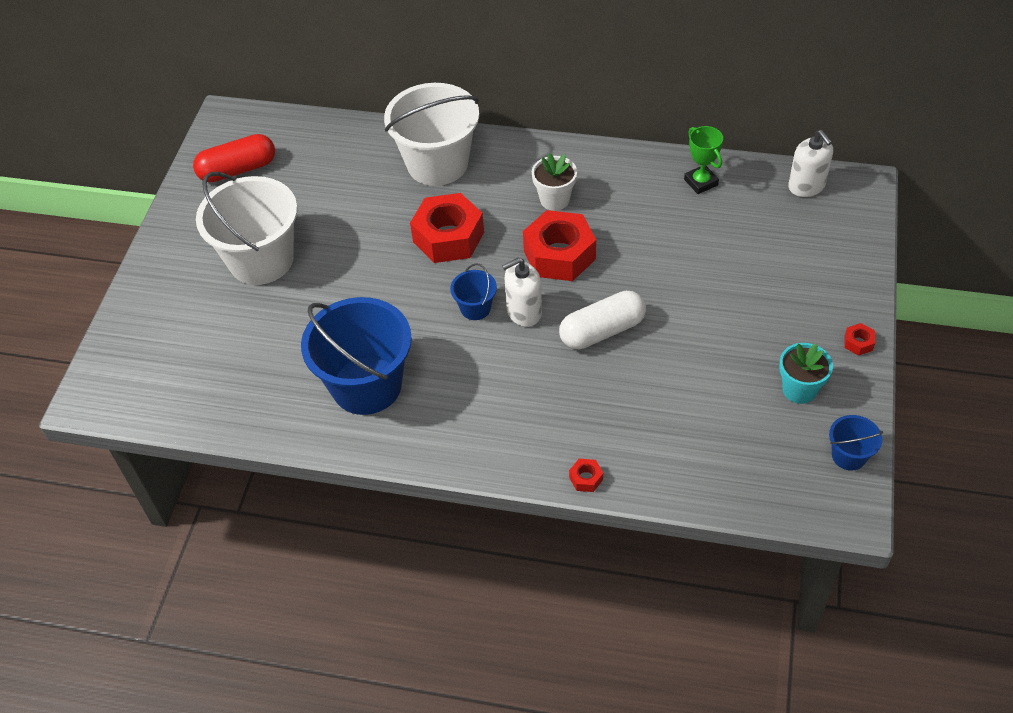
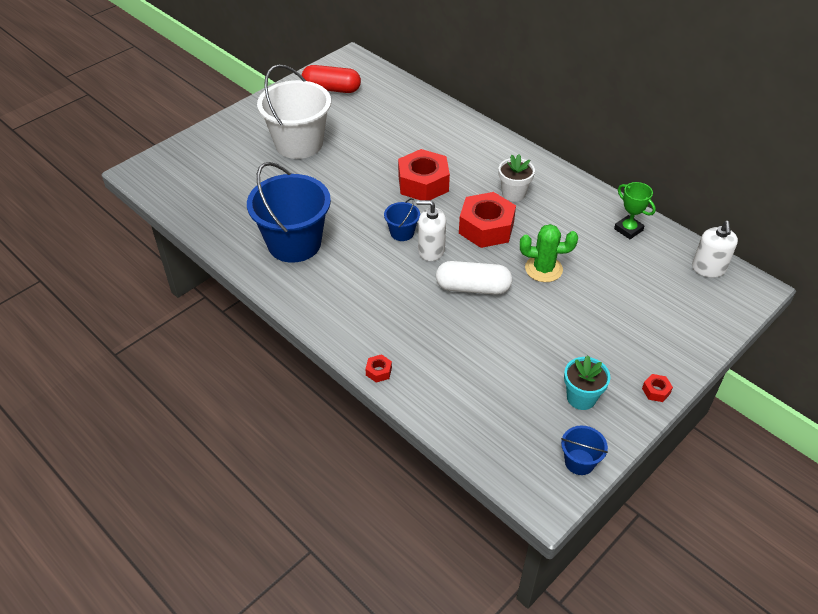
camera: 30 degrees right, 5 degrees down
white bucket [384,83,479,186] -> none
green trophy [684,126,723,194] -> green trophy turned 45 degrees counterclockwise [614,182,656,239]
none -> green cactus [520,224,578,282]

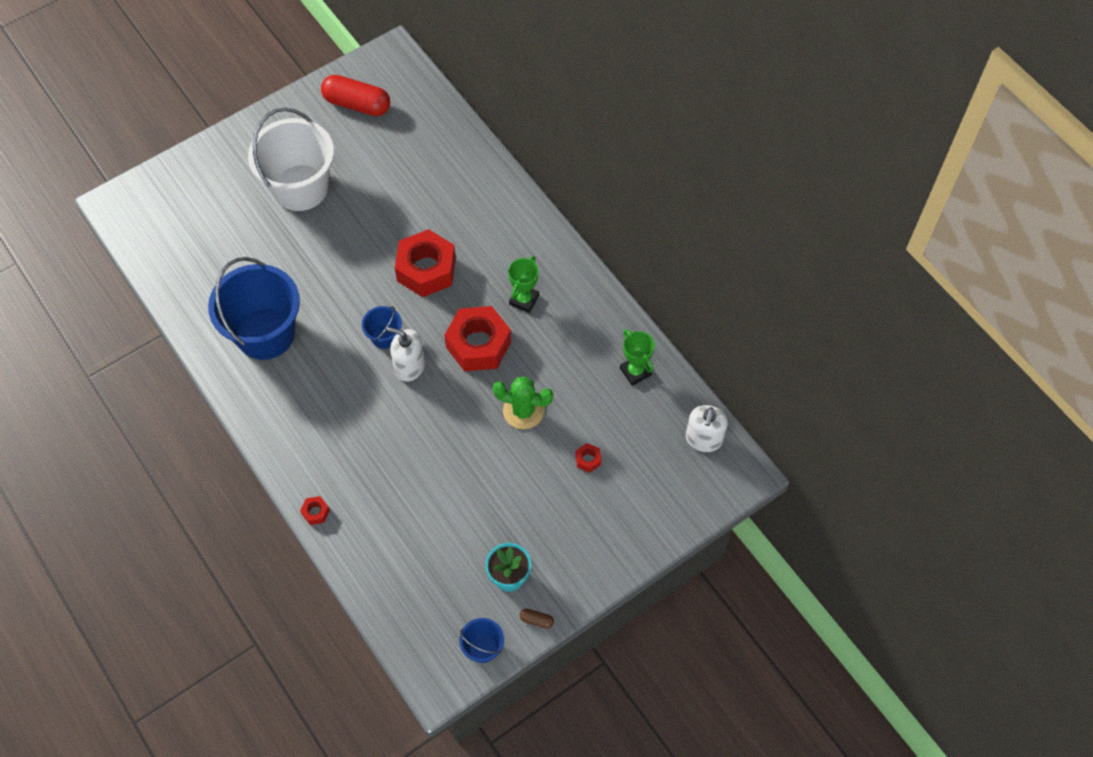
camera: 10 degrees right, 15 degrees up
white capsule [436,261,512,295] -> none
white flower pot [499,154,535,202] -> green trophy [508,256,539,313]
red nut [642,374,673,402] -> red nut moved to [576,443,601,473]
none -> brown capsule [520,609,554,629]

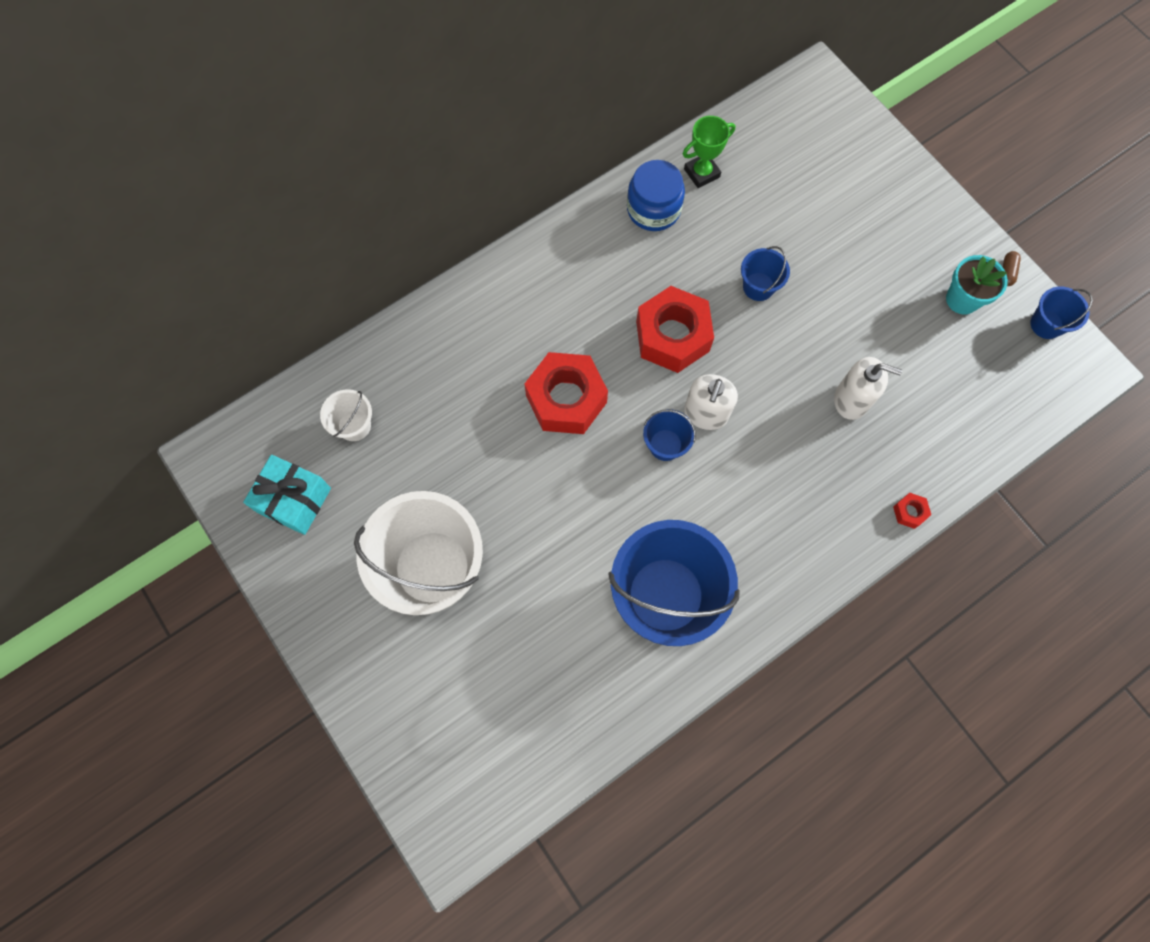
camera: 90 degrees left, 10 degrees up
red capsule [321,75,390,116] -> turquoise gift [243,455,331,535]
green cactus [493,376,553,429] -> blue bucket [741,246,790,301]
green trophy [508,256,539,313] -> none
red nut [576,443,601,473] -> none
white soap dispenser [686,405,728,452] -> white soap dispenser moved to [834,357,902,420]
none -> white bucket [320,389,372,441]
none -> blue jar [627,160,685,231]

